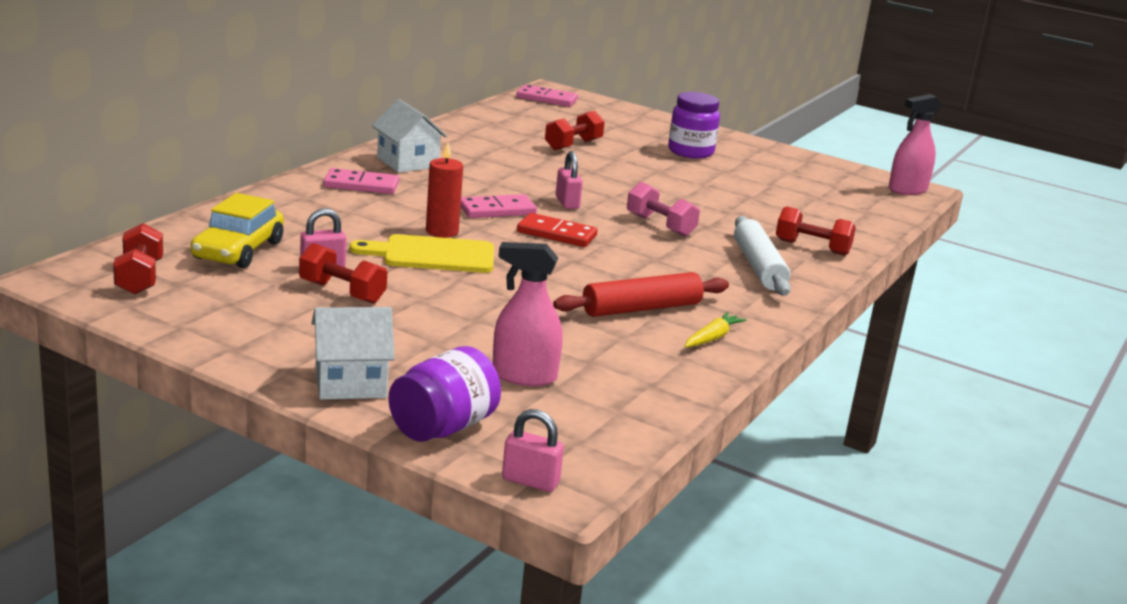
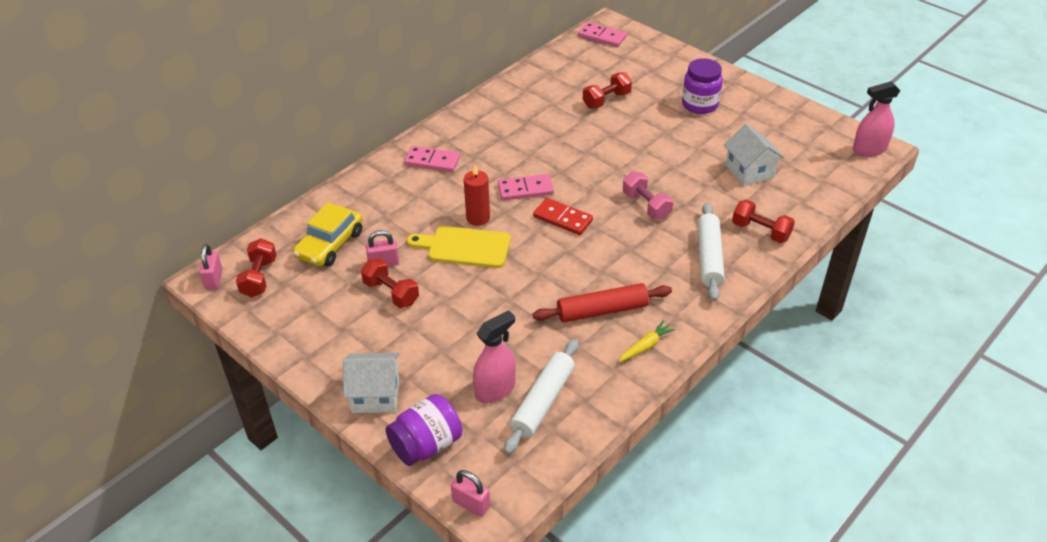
camera: 15 degrees right, 20 degrees up
white house [372,99,447,173] -> white house moved to [724,124,784,186]
pink spray bottle [493,242,563,386] -> pink spray bottle turned 120 degrees clockwise [473,310,516,403]
pink padlock [556,151,583,209] -> pink padlock moved to [199,244,222,290]
none -> white rolling pin [504,339,579,454]

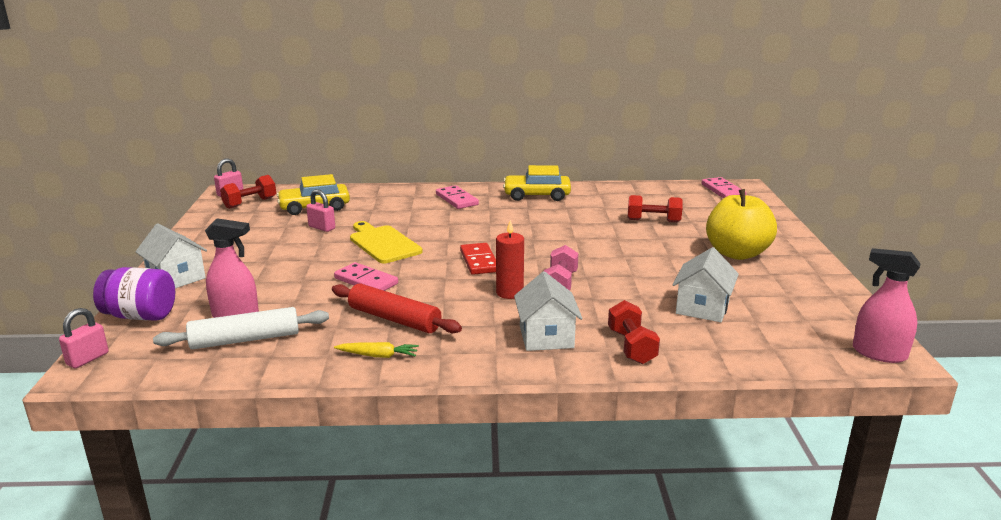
camera: 45 degrees right, 20 degrees down
red dumbbell [361,258,419,308] -> none
pink padlock [451,470,490,517] -> pink padlock turned 45 degrees clockwise [59,308,109,368]
red candle [464,165,490,226] -> red candle moved to [496,220,524,299]
pink domino [498,174,554,201] -> pink domino moved to [334,262,398,291]
purple jar [682,58,723,114] -> yellow apple [706,189,777,260]
white rolling pin [697,203,725,301] -> white house [514,271,582,351]
none -> yellow car [503,165,571,201]

